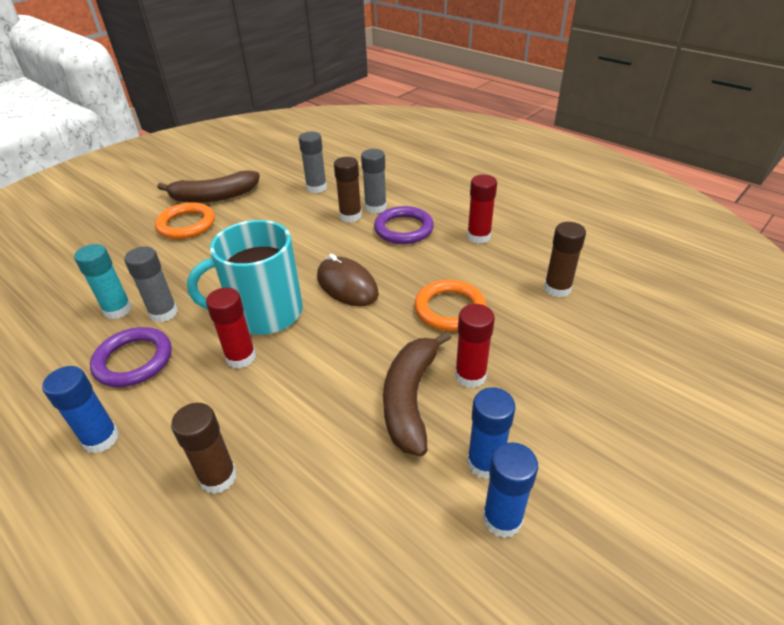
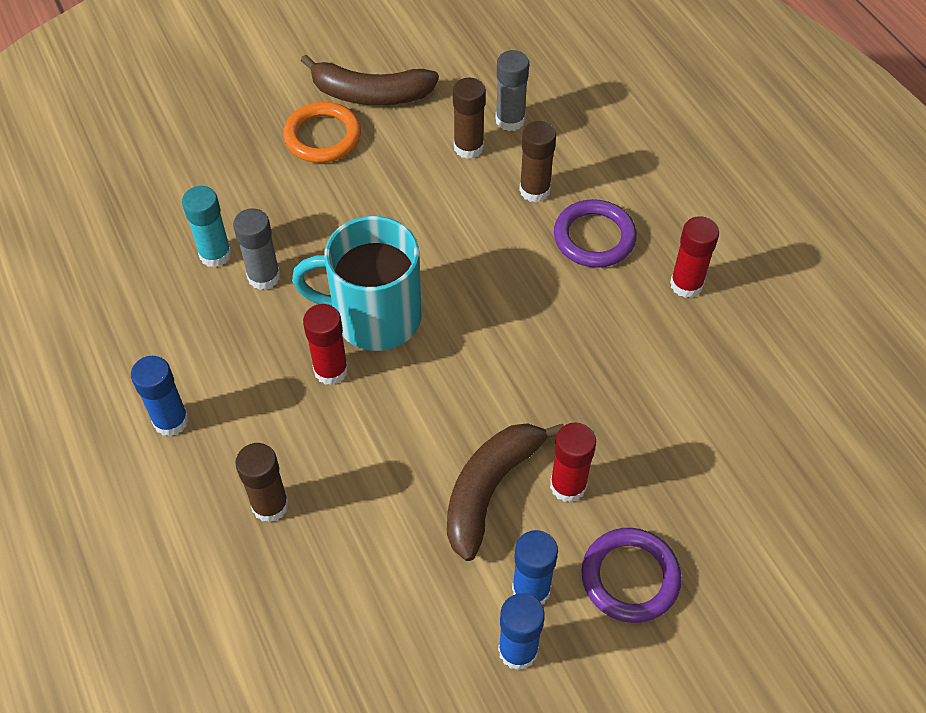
camera: 20 degrees right, 15 degrees up
purple ring [90,327,172,387] -> purple ring moved to [581,528,682,623]
brown mouse [317,254,379,306] -> none
grey glue stick [361,149,387,214] -> none
orange ring [415,280,486,331] -> none
brown glue stick [544,222,586,297] -> brown glue stick moved to [453,78,486,159]

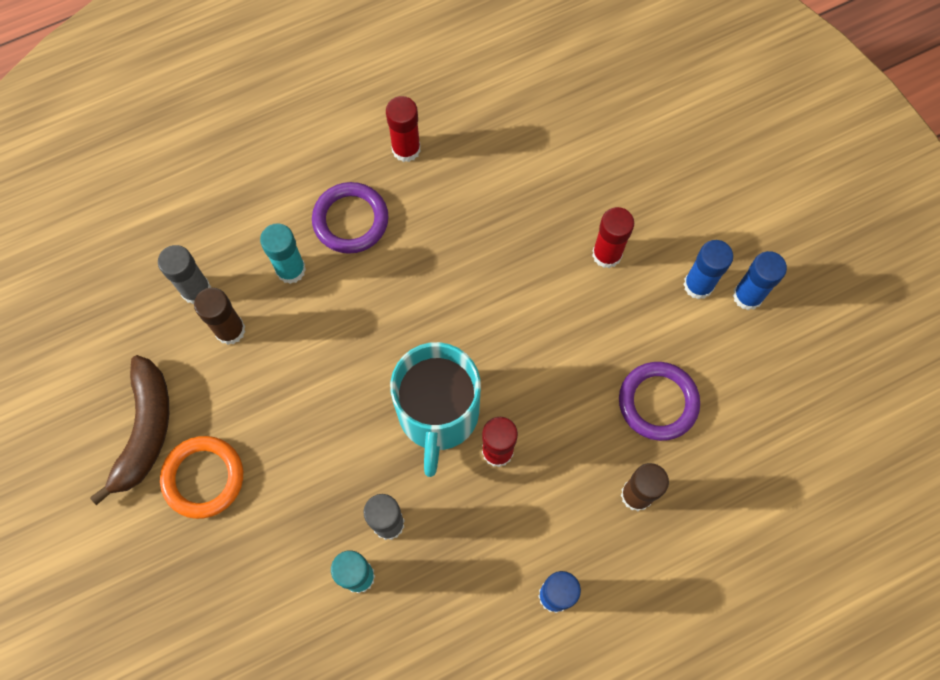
camera: 90 degrees left, 15 degrees up
brown banana [447,423,564,561] -> none
brown glue stick [519,121,556,203] -> turquoise glue stick [260,223,306,284]
purple ring [581,528,682,623] -> purple ring moved to [619,362,700,441]

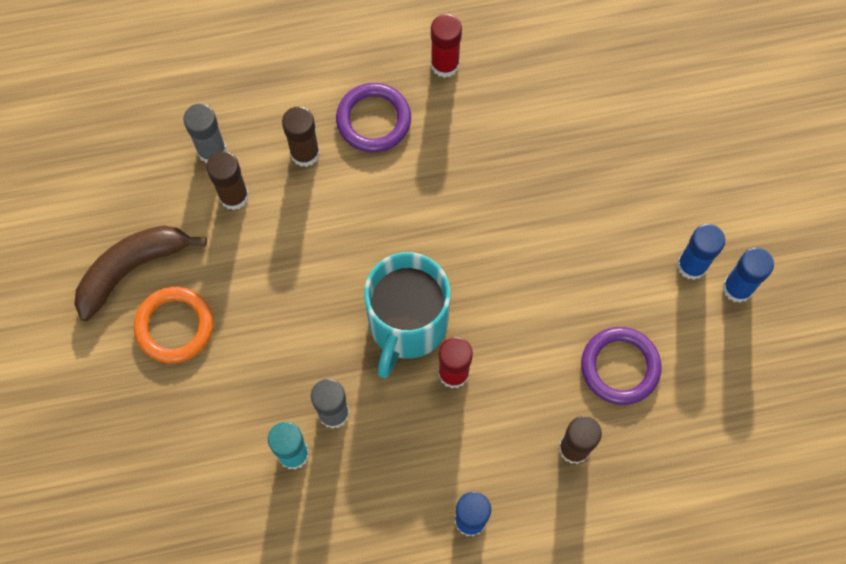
camera: 15 degrees right, 0 degrees up
brown banana [90,355,169,505] -> brown banana turned 150 degrees counterclockwise [74,225,207,321]
turquoise glue stick [260,223,306,284] -> brown glue stick [282,106,320,167]
red glue stick [592,207,634,268] -> none

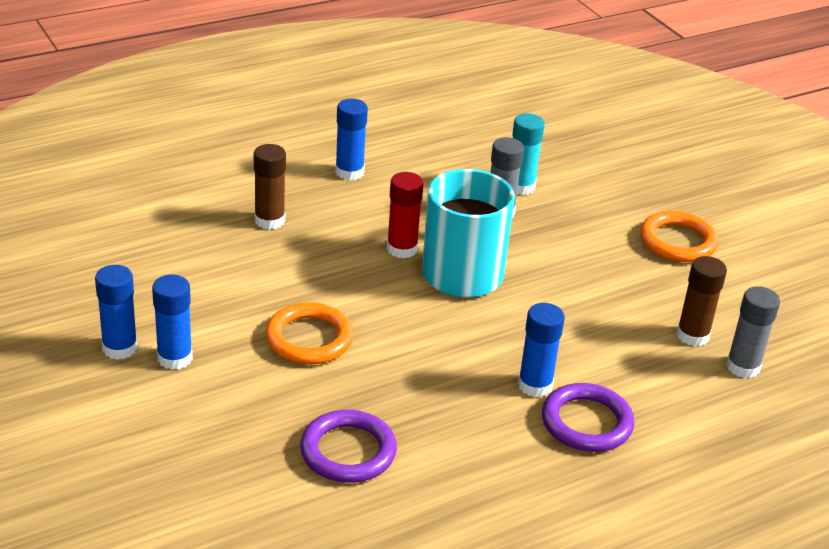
camera: 160 degrees right, 35 degrees down
brown banana [74,225,207,321] -> none
brown glue stick [282,106,320,167] -> none
red glue stick [431,14,462,78] -> none
purple ring [581,327,661,405] -> purple ring moved to [300,410,397,483]
none -> orange ring [265,302,354,364]
none -> blue glue stick [518,303,565,397]

